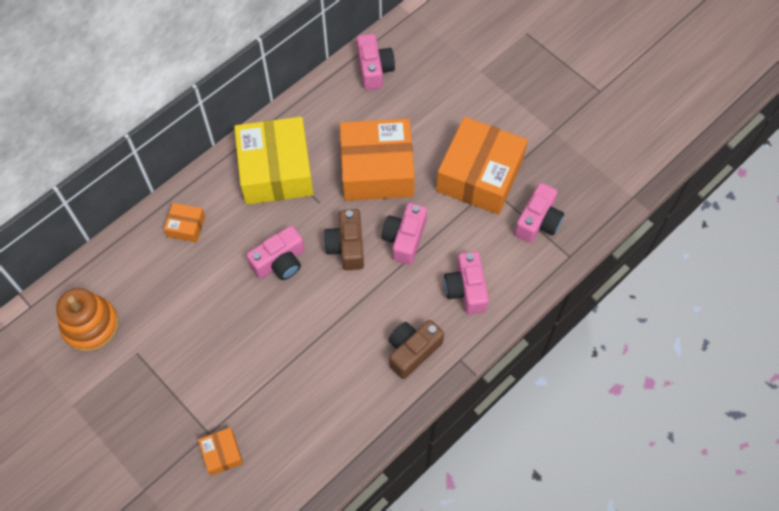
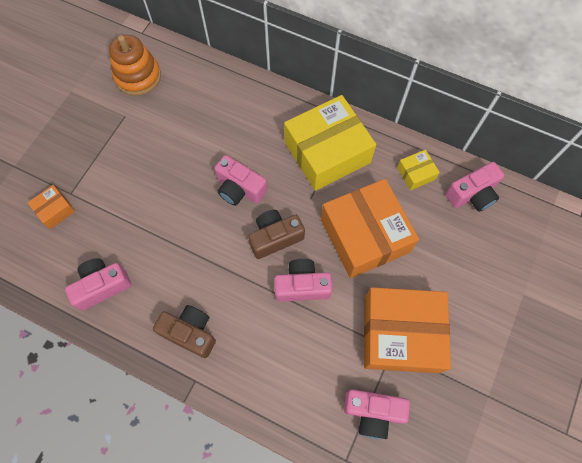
camera: 70 degrees right, 5 degrees up
orange box [164,203,205,243] -> none
pink camera [444,251,489,314] -> pink camera moved to [65,258,132,310]
none -> yellow box [397,150,440,190]

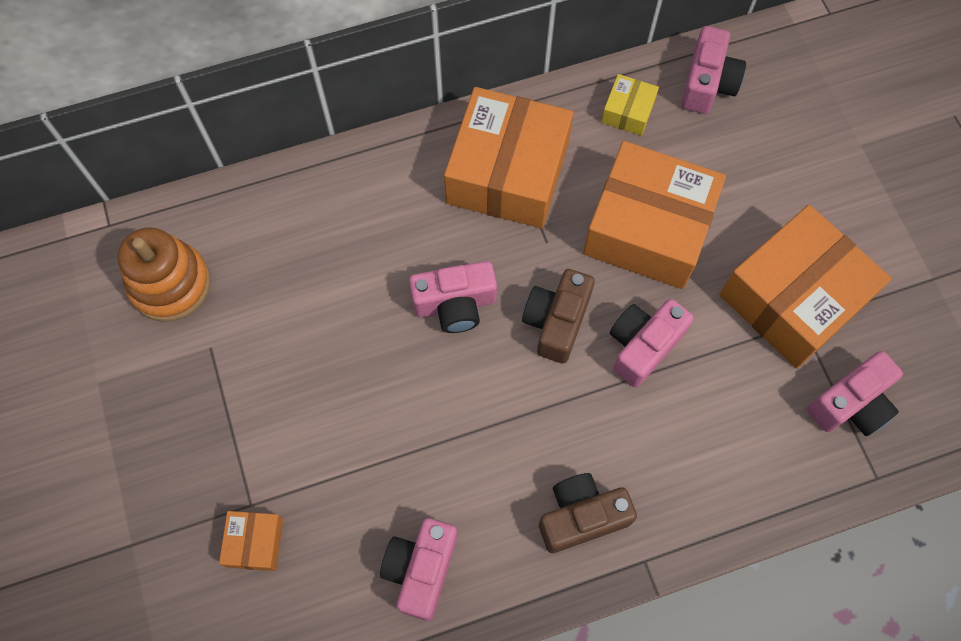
camera: 45 degrees left, 0 degrees up
yellow box [284,95,376,191] -> orange box [444,87,573,228]

